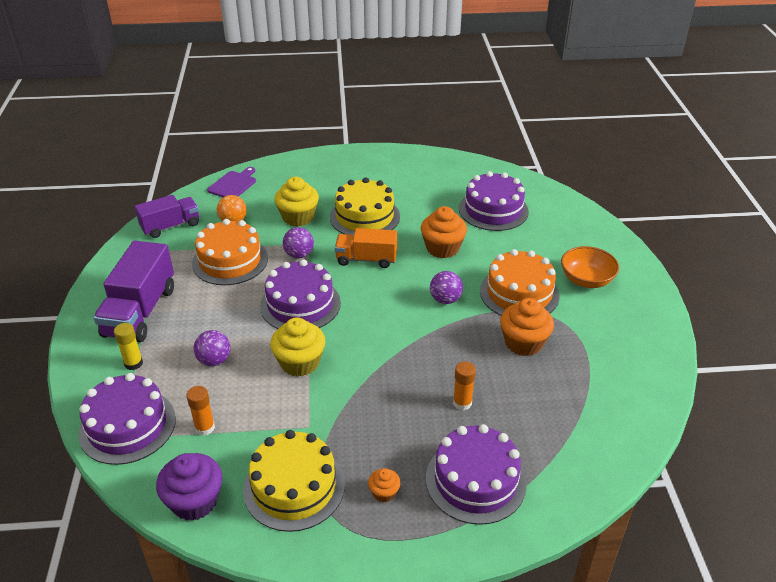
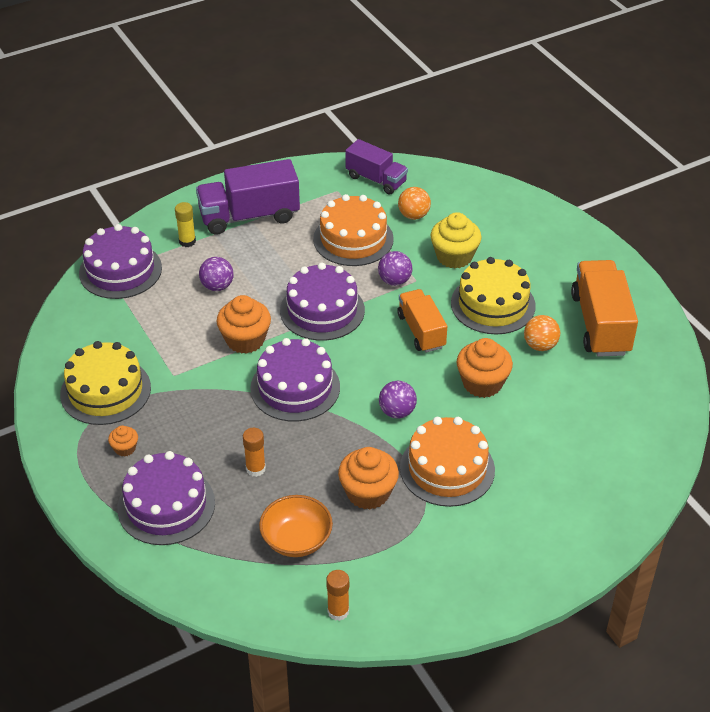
camera: 65 degrees right, 5 degrees up
purple cupcake [156,453,222,521] -> none
orange glue stick [186,386,215,436] -> orange glue stick moved to [326,570,349,621]
purple cutting board [207,167,256,197] -> none
yellow cupcake [270,317,325,377] -> orange cupcake [217,295,271,354]
purple cake [459,171,529,231] -> purple cake moved to [250,338,340,421]
orange bowl [561,246,619,288] -> orange bowl moved to [259,495,333,557]
none -> orange ball [524,315,560,351]
none -> orange truck [571,260,638,357]

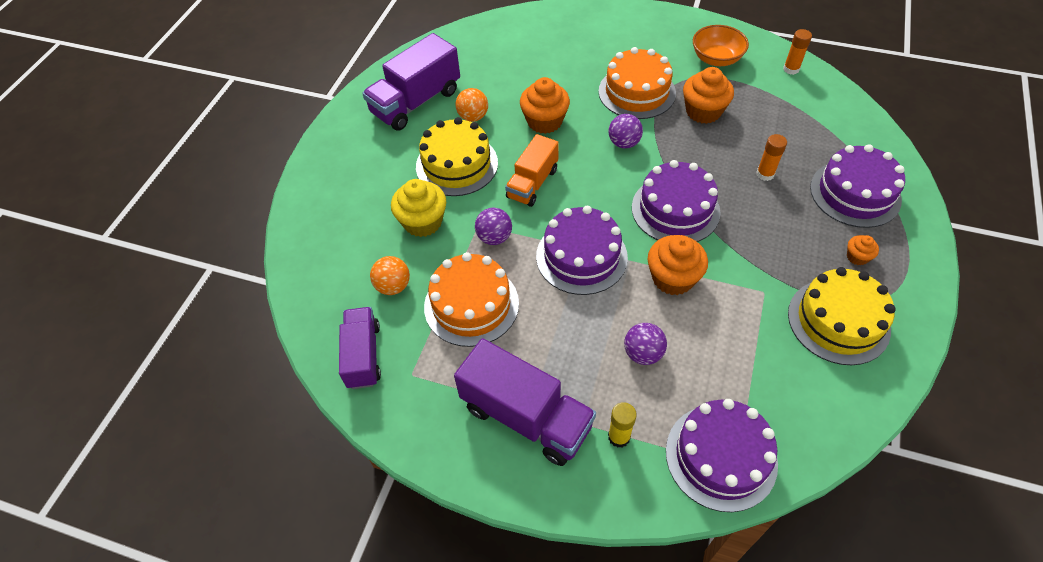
camera: 130 degrees left, 10 degrees up
orange bowl [259,495,333,557] -> orange bowl moved to [693,25,749,66]
orange truck [571,260,638,357] -> purple truck [362,33,460,131]

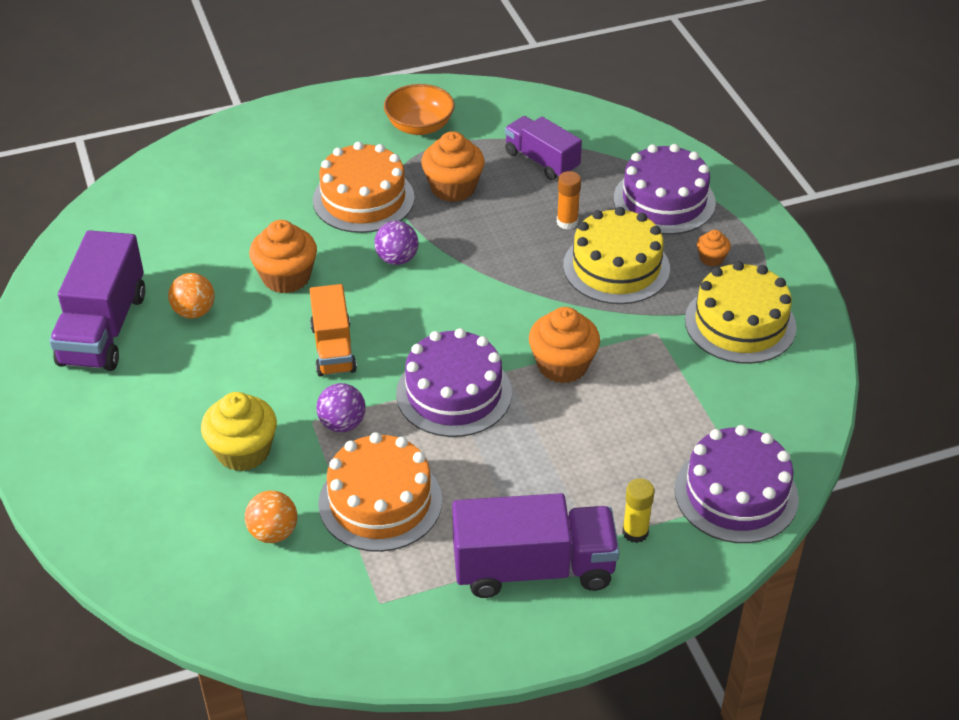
camera: 40 degrees left, 10 degrees down
purple truck [339,307,381,389] -> purple truck moved to [505,116,582,180]
yellow cake [416,117,498,196] -> yellow cake moved to [563,207,670,304]
purple ball [624,323,667,365] -> none
purple cake [632,160,721,242] -> none
orange glue stick [783,29,812,75] -> none

